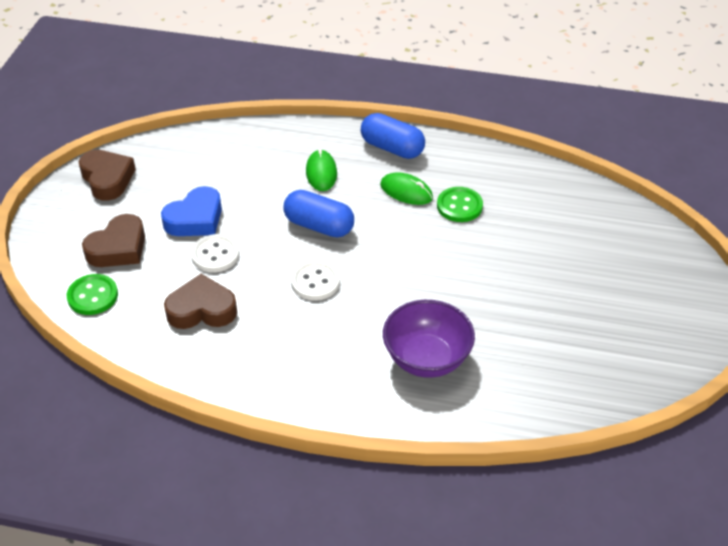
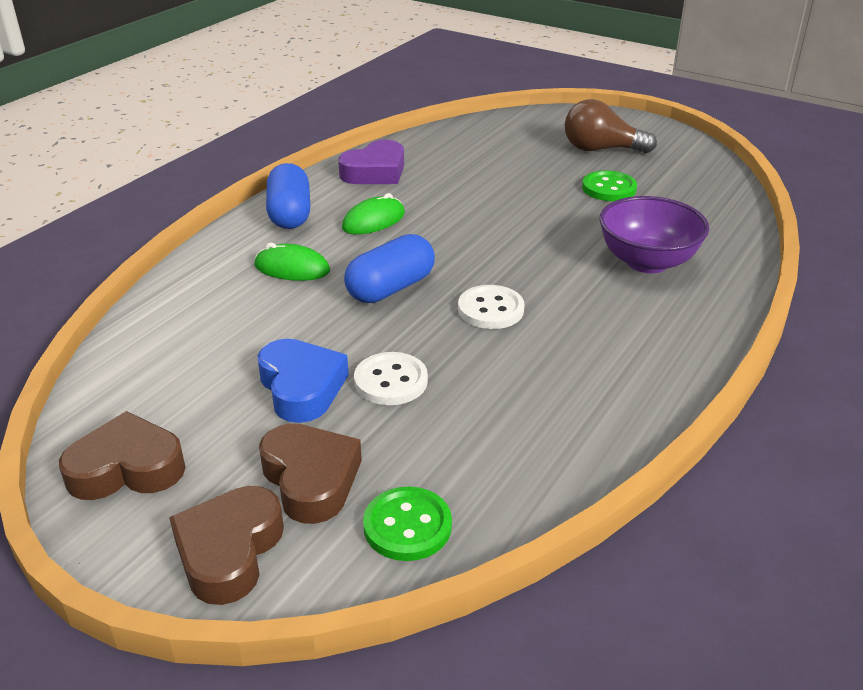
camera: 70 degrees left, 10 degrees down
brown heart [164,274,237,329] -> brown heart moved to [169,486,284,605]
blue capsule [361,113,425,159] -> blue capsule turned 60 degrees counterclockwise [266,163,310,229]
green button [437,187,483,222] -> green button moved to [582,170,637,201]
none -> purple heart [338,140,404,184]
none -> brown light bulb [565,99,657,153]

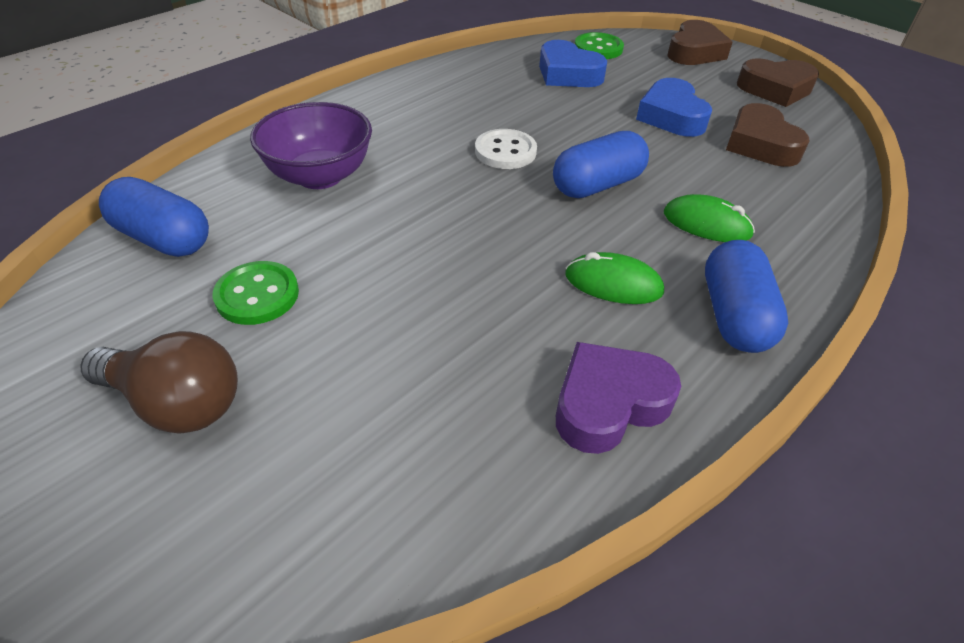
camera: 170 degrees left, 10 degrees up
brown heart [259,423,362,524] -> brown heart moved to [726,103,809,167]
green mouse [342,193,405,234] -> green mouse turned 45 degrees clockwise [565,252,664,304]
white button [354,352,428,405] -> none
none -> blue capsule [99,177,209,257]
none -> blue heart [539,40,607,87]

